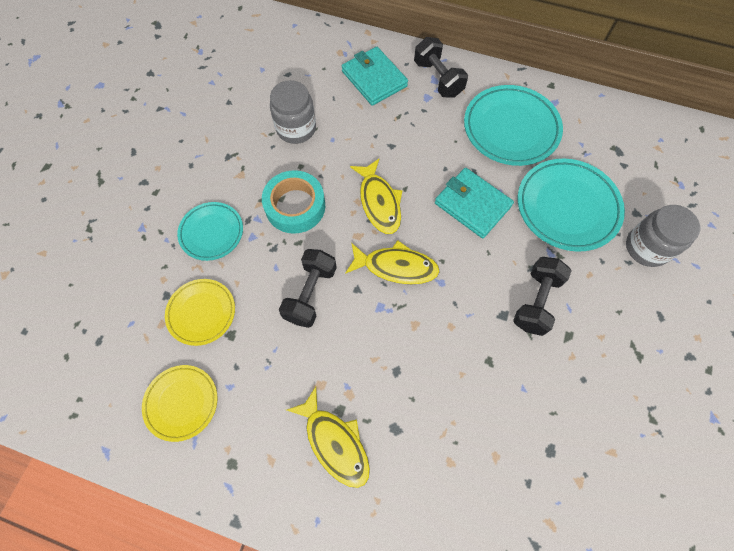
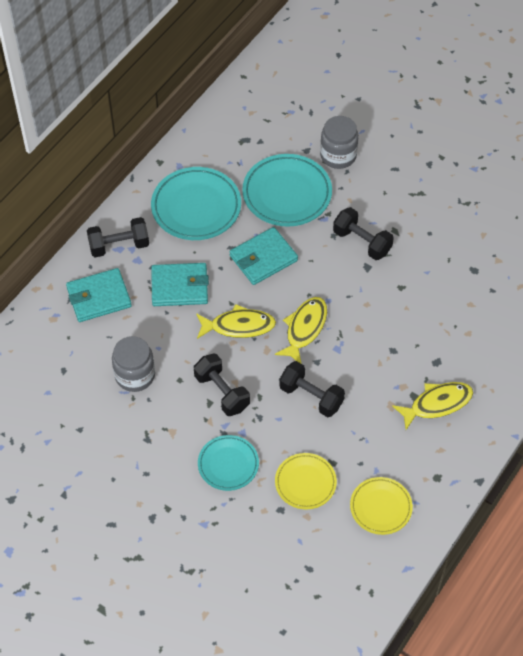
camera: 75 degrees left, 10 degrees down
turquoise tape [262,170,325,234] -> black dumbbell [194,354,250,416]
none -> turquoise wallet [151,263,209,306]

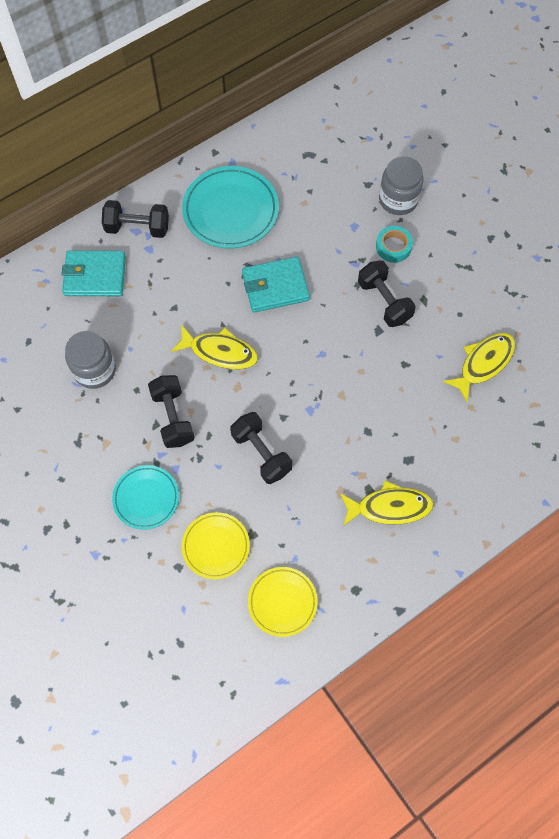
camera: 20 degrees right, 10 degrees up
turquoise wallet [151,263,209,306] -> none
turquoise plate [242,154,332,227] -> none
yellow fish [275,297,327,364] -> yellow fish moved to [443,333,515,402]
none -> turquoise tape [376,226,413,263]

